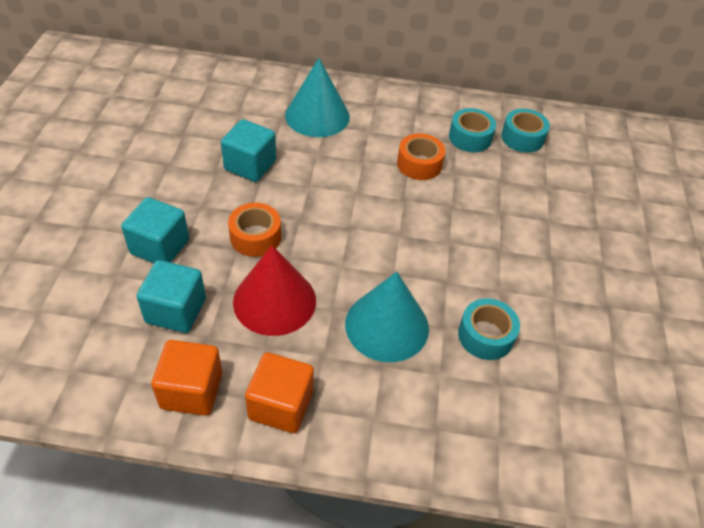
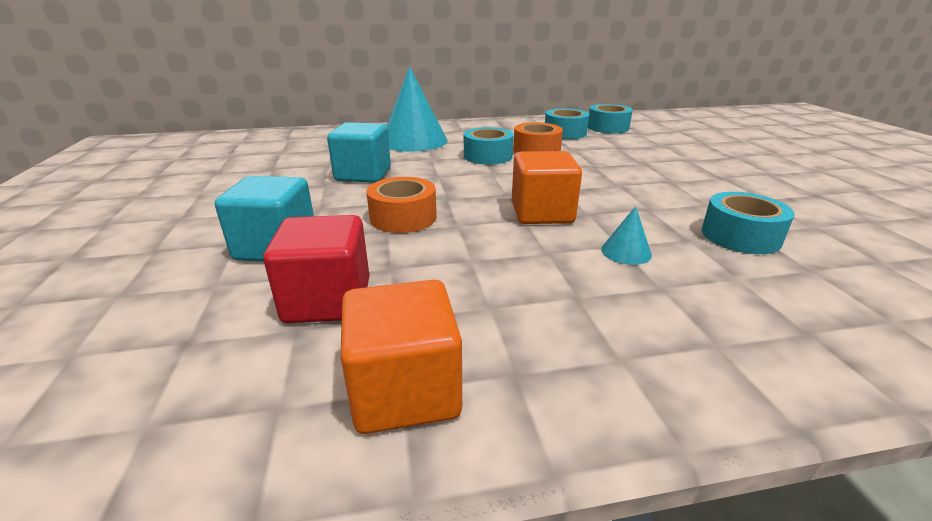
camera: 15 degrees left, 20 degrees down
turquoise cube [136,260,206,333] -> red cube [263,215,369,323]
red cone [233,245,316,336] -> none
orange cube [245,352,314,433] -> orange cube moved to [512,151,582,224]
turquoise cone [345,272,429,362] -> turquoise cone [601,206,652,265], size x0.42
none -> turquoise tape [464,127,514,165]

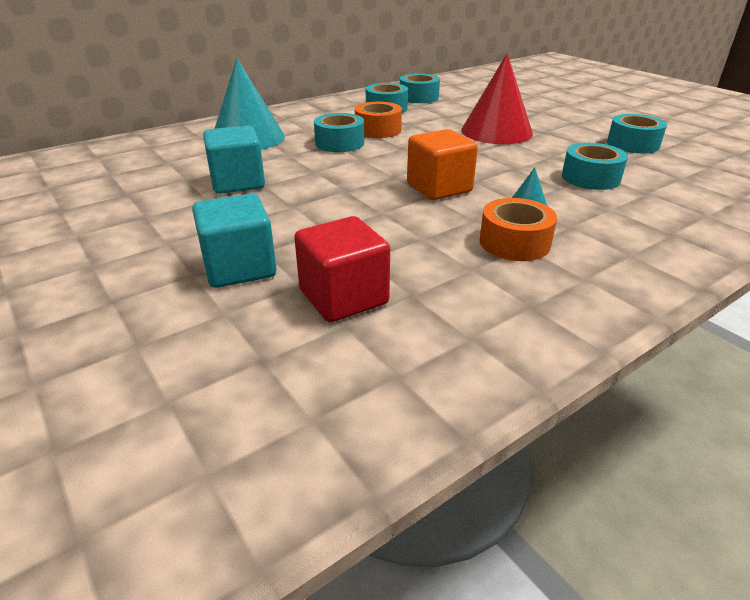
camera: 25 degrees left, 5 degrees up
orange cube [341,280,462,434] -> none
orange tape [366,177,437,233] -> orange tape moved to [479,198,557,261]
none -> red cone [461,53,533,144]
none -> turquoise tape [607,114,667,153]

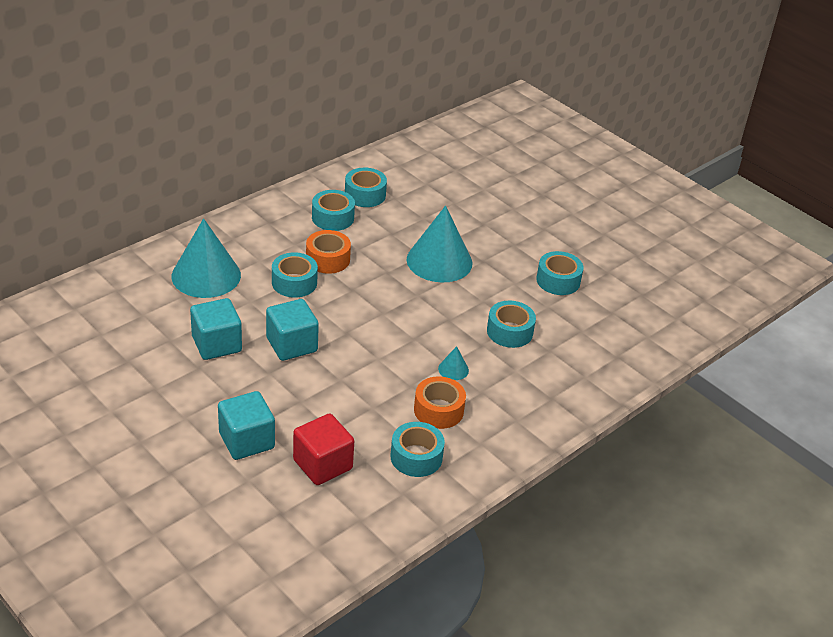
camera: 10 degrees left, 5 degrees up
orange cube [407,129,478,200] -> none
red cone [461,53,533,144] -> turquoise cone [406,206,472,282]
none -> turquoise cube [266,299,319,361]
none -> turquoise tape [390,422,445,477]

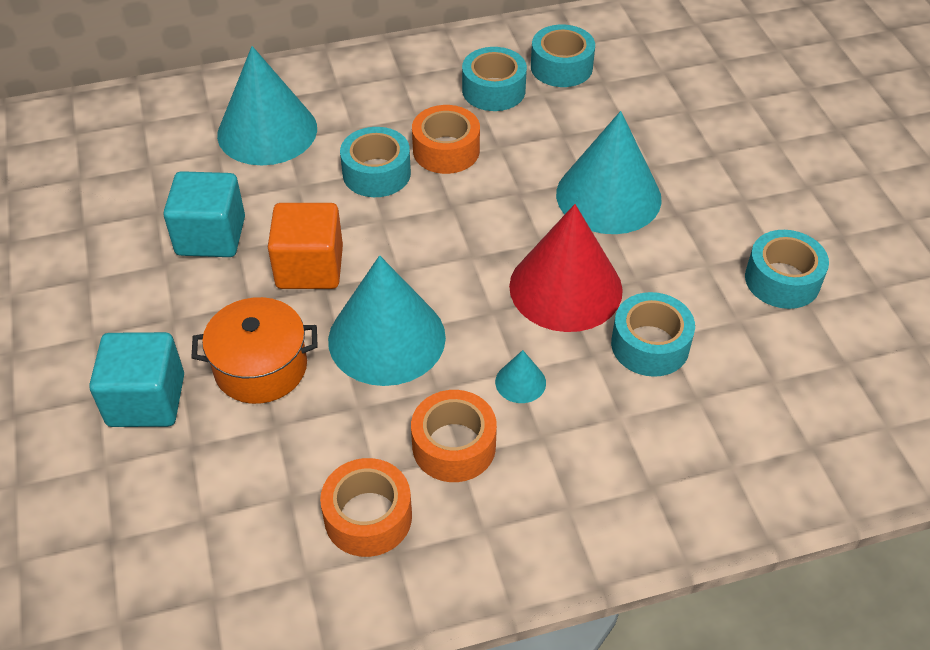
camera: 30 degrees right, 10 degrees up
turquoise cube [266,299,319,361] -> orange cube [268,203,343,289]
red cube [293,413,354,485] -> none
turquoise tape [390,422,445,477] -> orange tape [320,458,412,557]
none -> orange pot [191,297,318,404]
none -> turquoise cone [328,255,446,386]
none -> red cone [509,204,623,332]

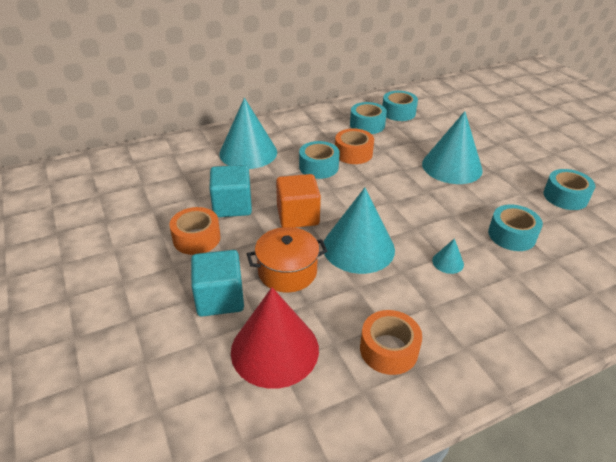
camera: 10 degrees left, 10 degrees down
orange tape [411,390,497,482] -> orange tape moved to [170,207,221,255]
red cone [509,204,623,332] -> red cone moved to [231,287,319,389]

